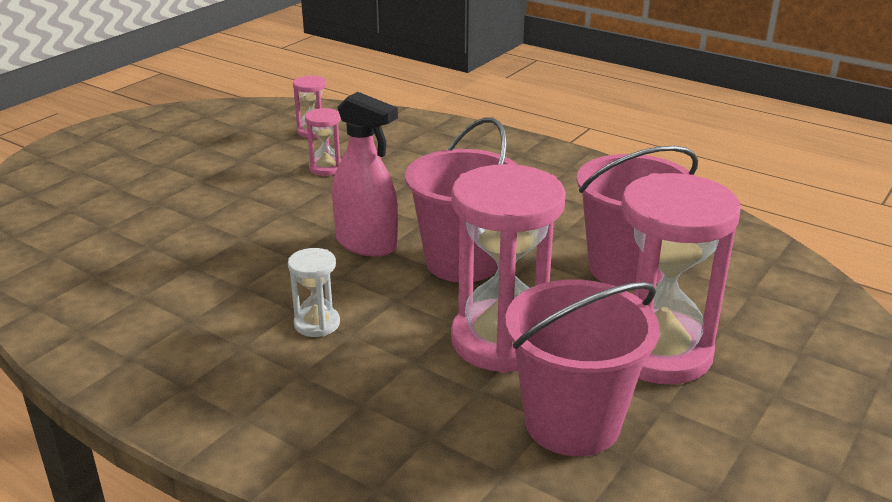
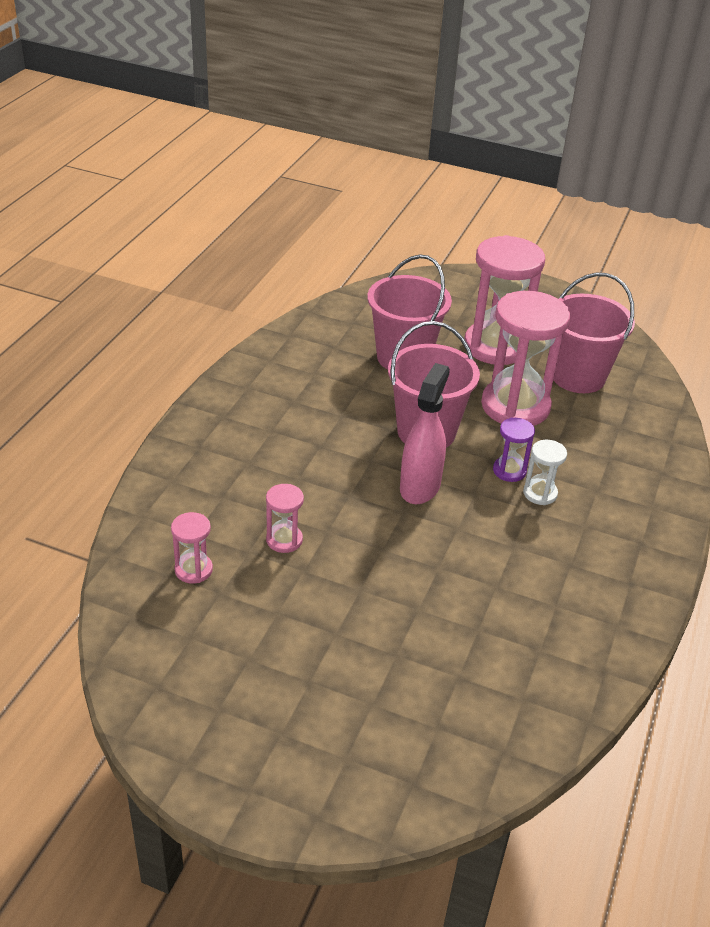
camera: 105 degrees left, 10 degrees up
none -> purple hourglass [493,418,535,482]

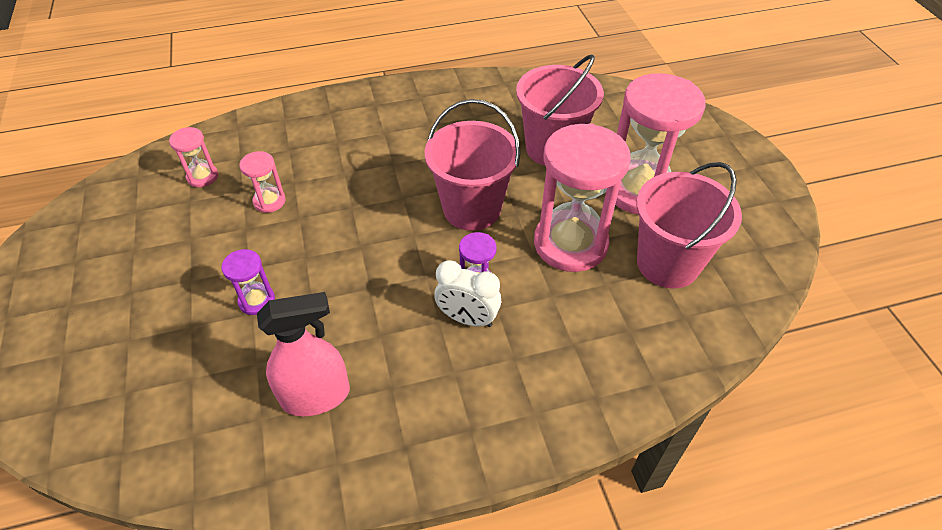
camera: 55 degrees right, 10 degrees up
pink spray bottle [400,363,450,504] -> pink spray bottle moved to [257,292,350,416]
white hourglass [523,440,567,505] -> white clock [434,260,501,327]
none -> purple hourglass [221,249,275,315]

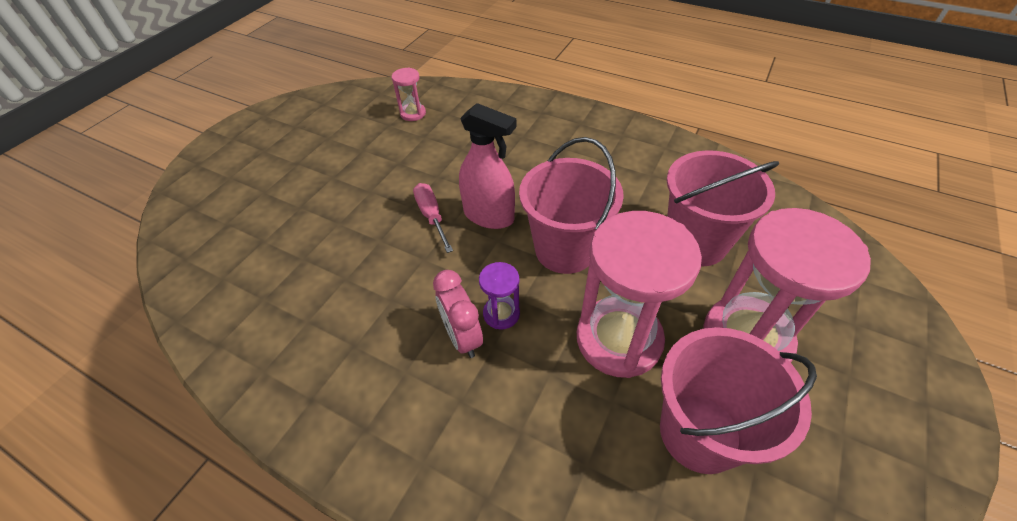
camera: 45 degrees right, 0 degrees up
purple hourglass [221,249,275,315] -> none
pink hourglass [239,151,286,213] -> none
pink spray bottle [257,292,350,416] -> pink spray bottle moved to [459,103,516,229]
white clock [434,260,501,327] -> pink clock [433,270,483,358]
none -> pink screwdriver [413,183,453,253]

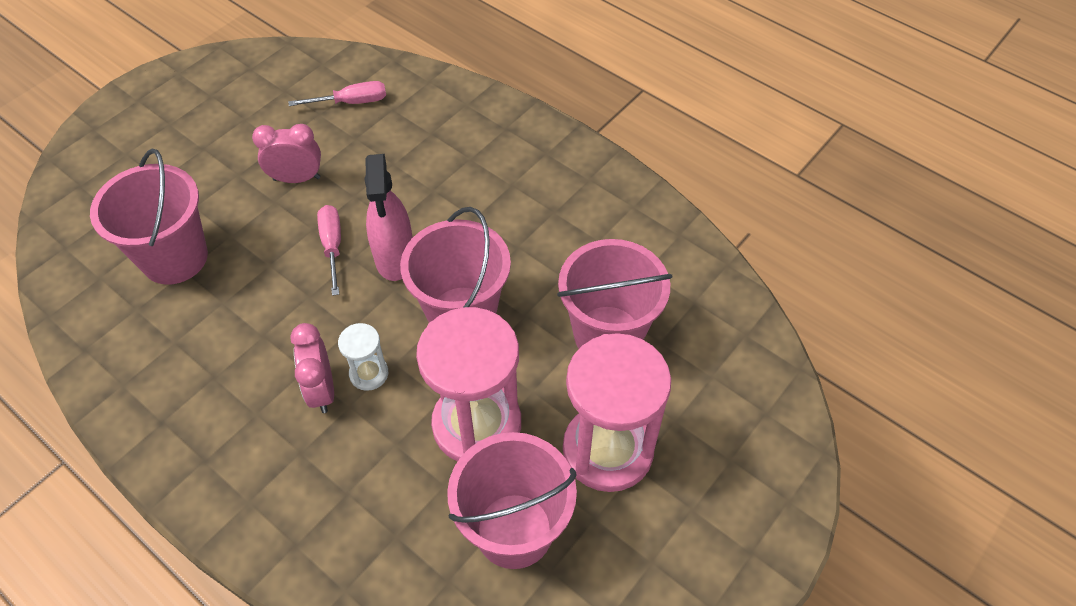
camera: 10 degrees right, 5 degrees up
pink hourglass [392,68,426,121] -> pink screwdriver [288,81,386,106]
pink spray bottle [459,103,516,229] -> pink spray bottle turned 45 degrees clockwise [364,154,413,281]
purple hourglass [479,262,520,330] -> white hourglass [338,323,388,391]
none -> pink bucket [90,148,208,285]
none -> pink clock [252,124,321,183]

